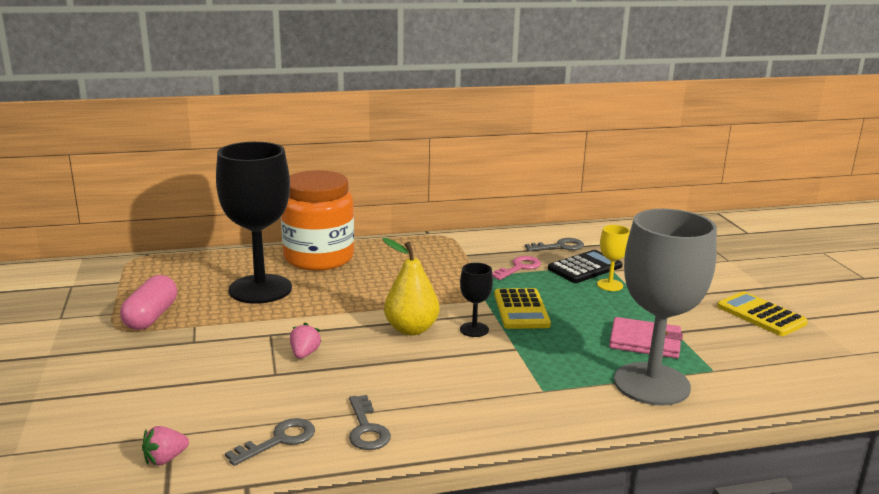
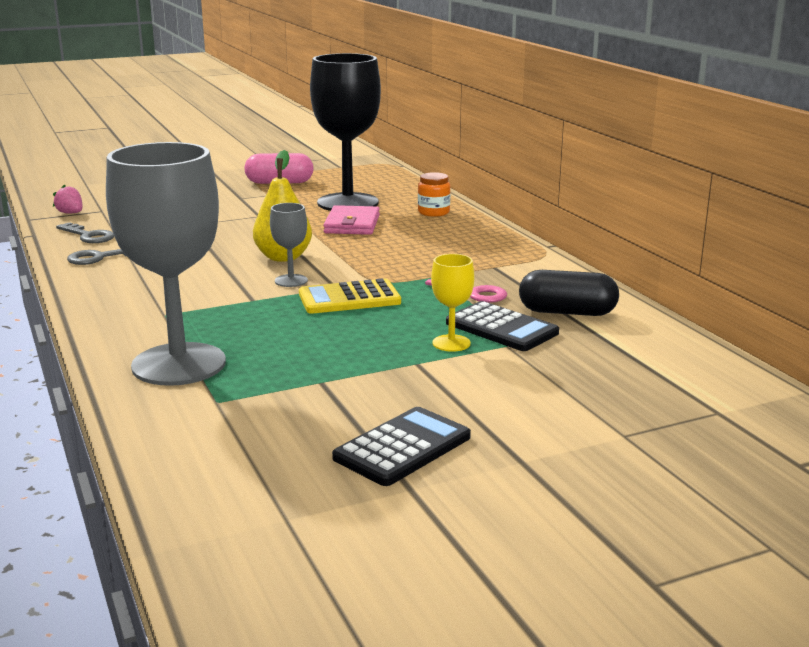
camera: 80 degrees right, 0 degrees up
orange jar [281,170,354,271] -> orange jar [418,172,450,217], size x0.41
pink strawberry [290,323,322,358] -> none
black goblet [460,263,493,337] -> grey goblet [270,203,308,287]
grey key [525,238,584,251] -> black capsule [519,270,619,316]
pink wallet [609,317,683,358] -> pink wallet moved to [323,205,380,235]
yellow calculator [717,291,808,336] -> black calculator [332,407,471,486]

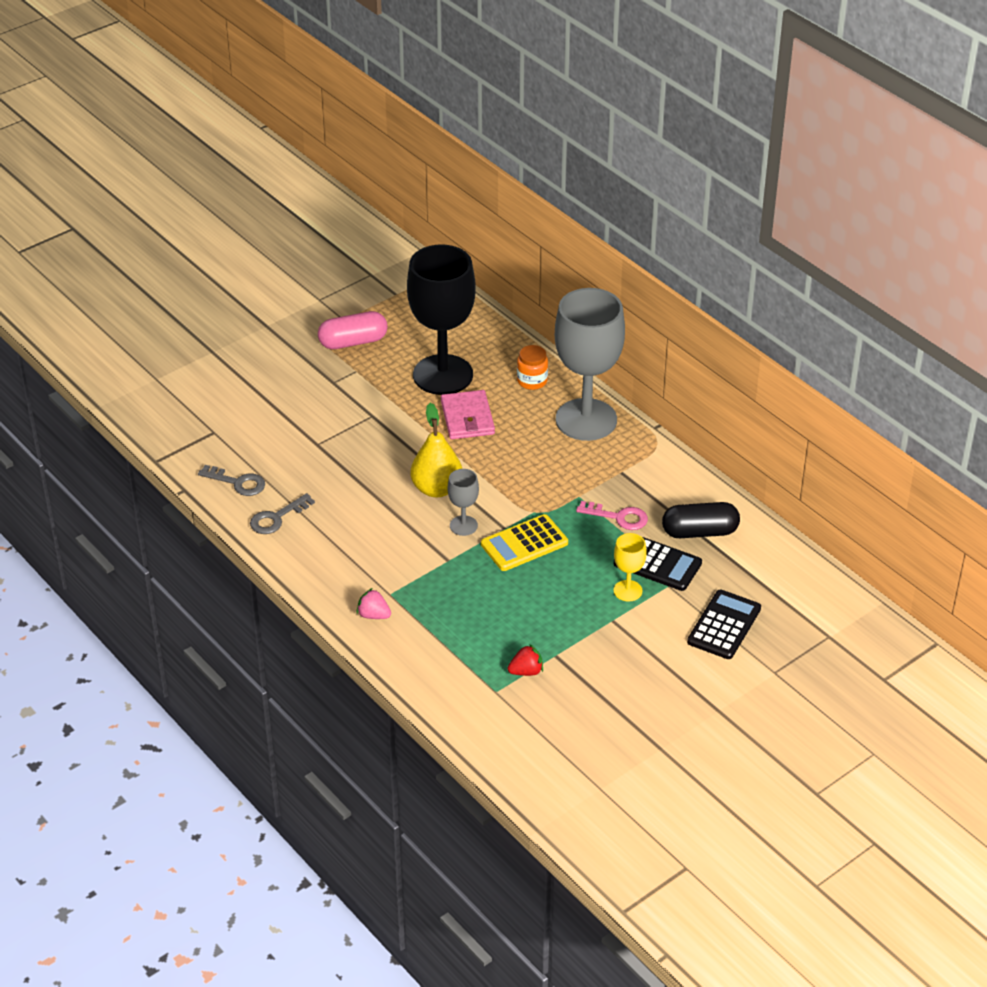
camera: 15 degrees left, 20 degrees up
pink strawberry [53,185,83,214] -> pink strawberry moved to [357,588,391,619]
grey goblet [106,142,226,386] -> grey goblet moved to [555,288,625,441]
black calculator [332,407,471,486] -> black calculator moved to [687,590,761,659]
none -> red strawberry [508,644,543,676]

